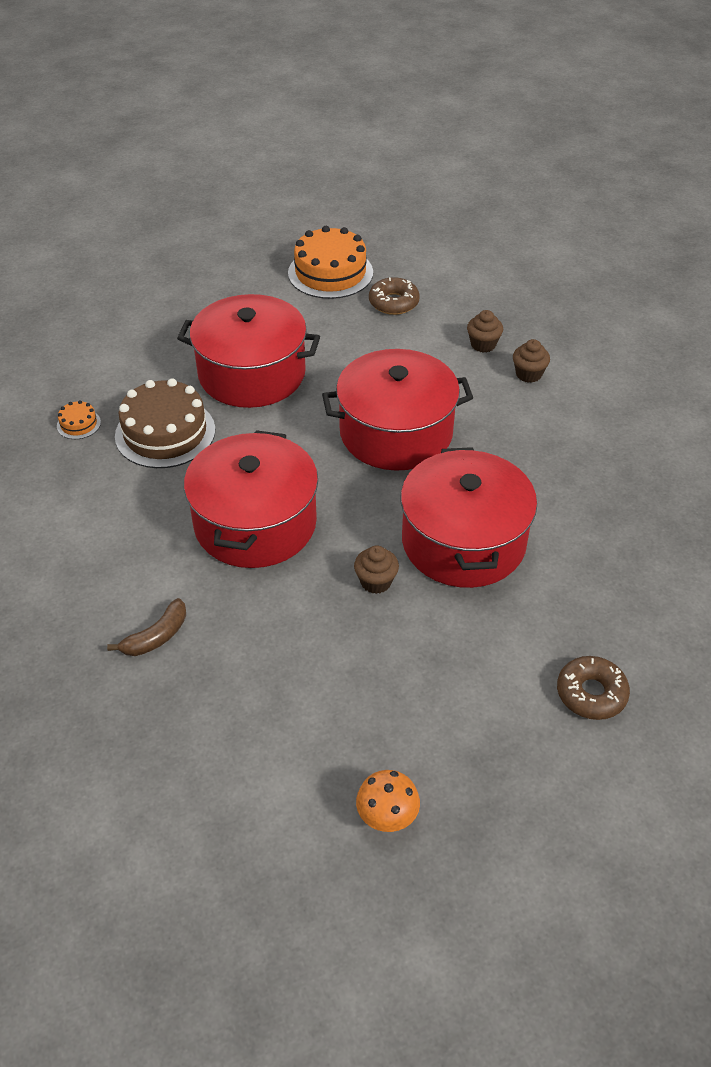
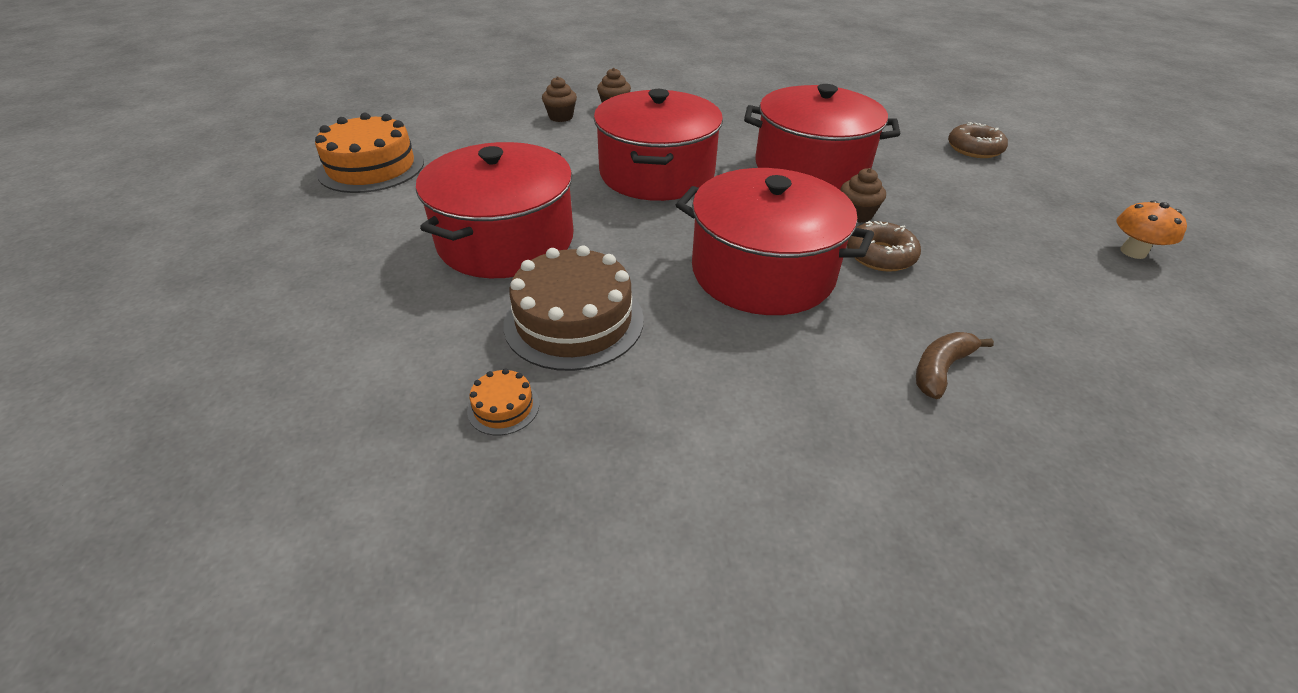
camera: 75 degrees left, 5 degrees down
brown banana [107,598,186,656] -> brown banana turned 105 degrees counterclockwise [916,332,994,399]
brown donut [369,277,420,315] -> brown donut moved to [847,221,921,272]

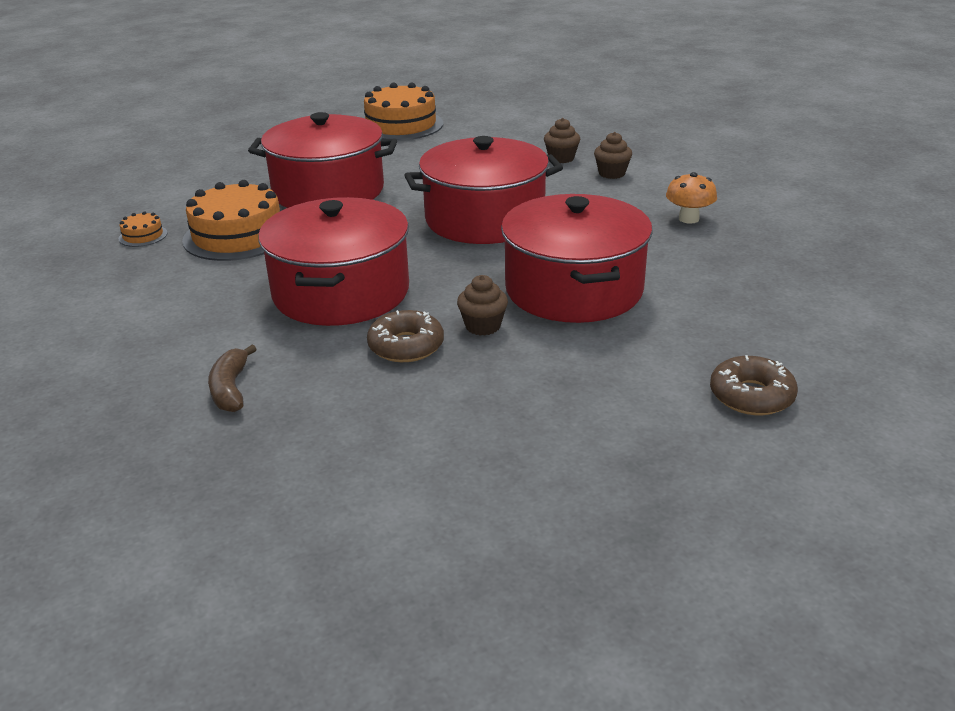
camera: 70 degrees right, 10 degrees down
brown cake [503,245,644,371] -> orange cake [182,180,281,261]
brown banana [916,332,994,399] -> brown banana turned 120 degrees counterclockwise [208,345,257,412]
orange mushroom [1117,200,1187,259] -> orange mushroom moved to [666,172,717,224]

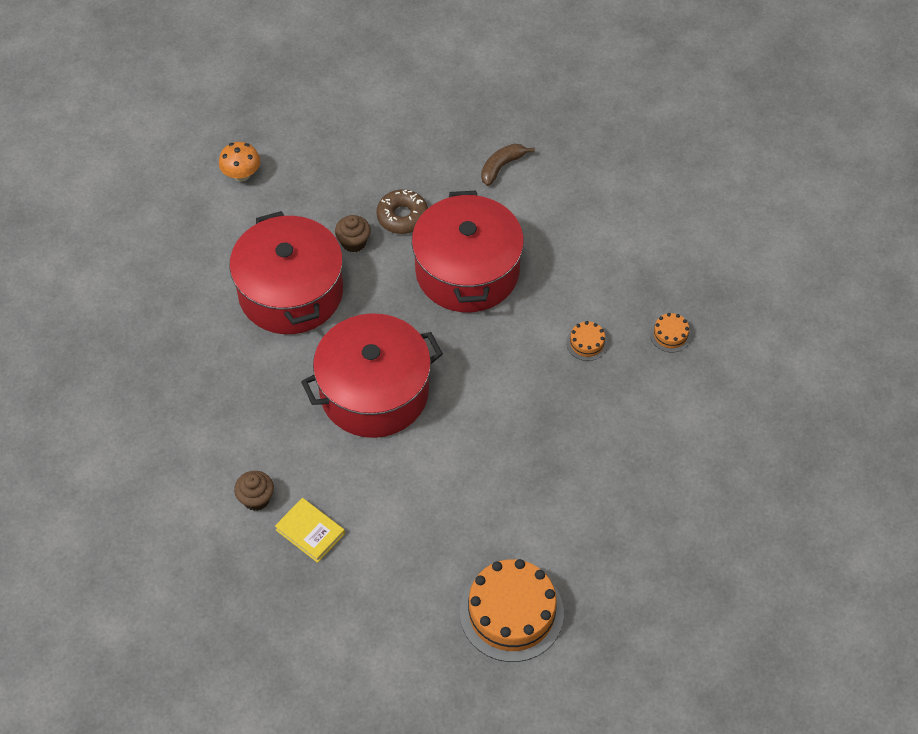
camera: 170 degrees right, 25 degrees up
orange cake [182,180,281,261] -> orange cake [566,321,608,361], size x0.44
brown banana [208,345,257,412] -> brown banana turned 120 degrees counterclockwise [481,144,535,186]
red pot [248,112,397,208] -> none
brown cupcake [544,118,580,163] -> yellow book [275,498,345,563]
orange mushroom [666,172,717,224] -> orange mushroom moved to [219,142,260,182]
brown donut [710,355,798,415] -> none

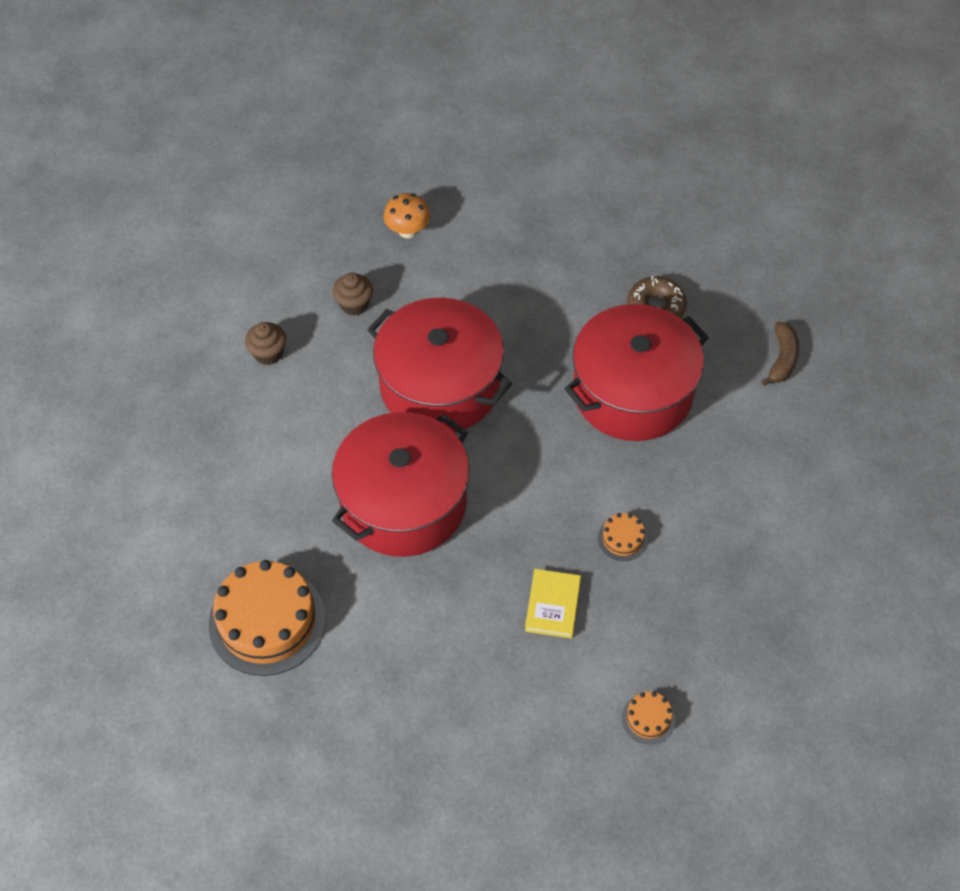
camera: 60 degrees right, 0 degrees up
orange mushroom [219,142,260,182] -> orange mushroom moved to [384,193,430,238]
red pot [229,211,343,334] -> red pot moved to [332,412,470,557]
yellow book [275,498,345,563] -> yellow book moved to [525,569,581,639]
brown cupcake [335,215,371,252] -> brown cupcake moved to [333,273,373,316]
brown banana [481,144,535,186] -> brown banana turned 90 degrees clockwise [761,321,799,386]
orange cake [650,313,691,353] -> orange cake moved to [622,692,675,744]

